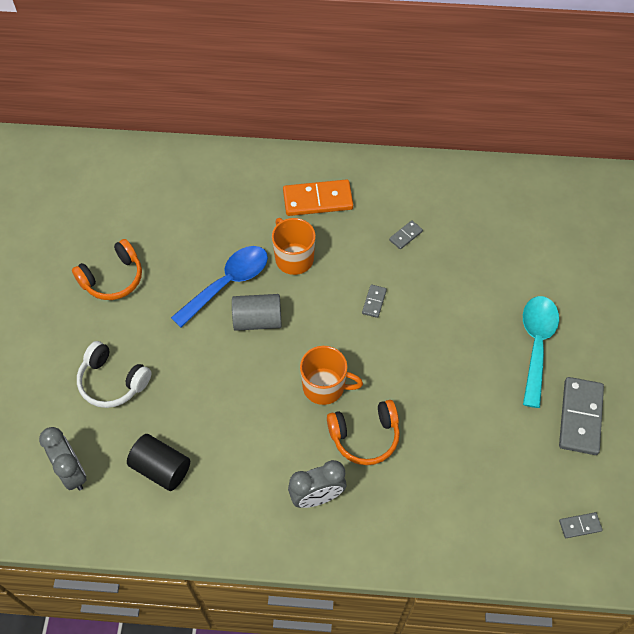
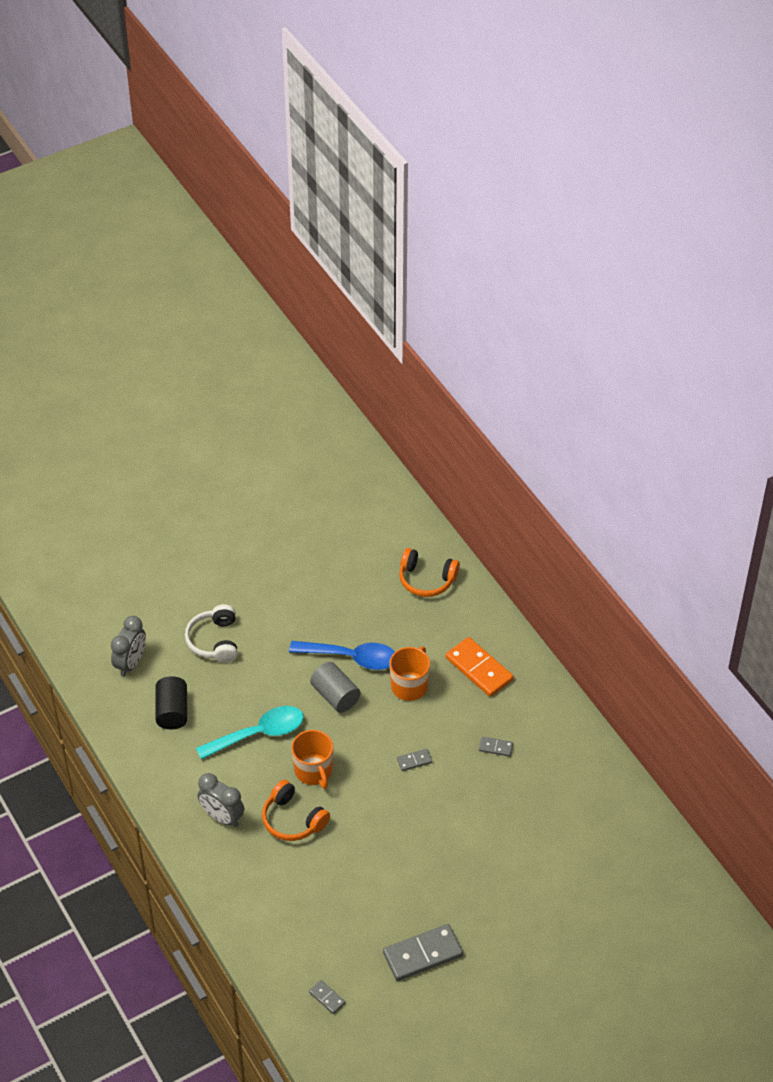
camera: 55 degrees right, 10 degrees down
orange headphones [72,239,142,300] -> orange headphones moved to [399,548,460,597]
turquoise spoon [523,296,559,408] -> turquoise spoon moved to [196,706,304,760]

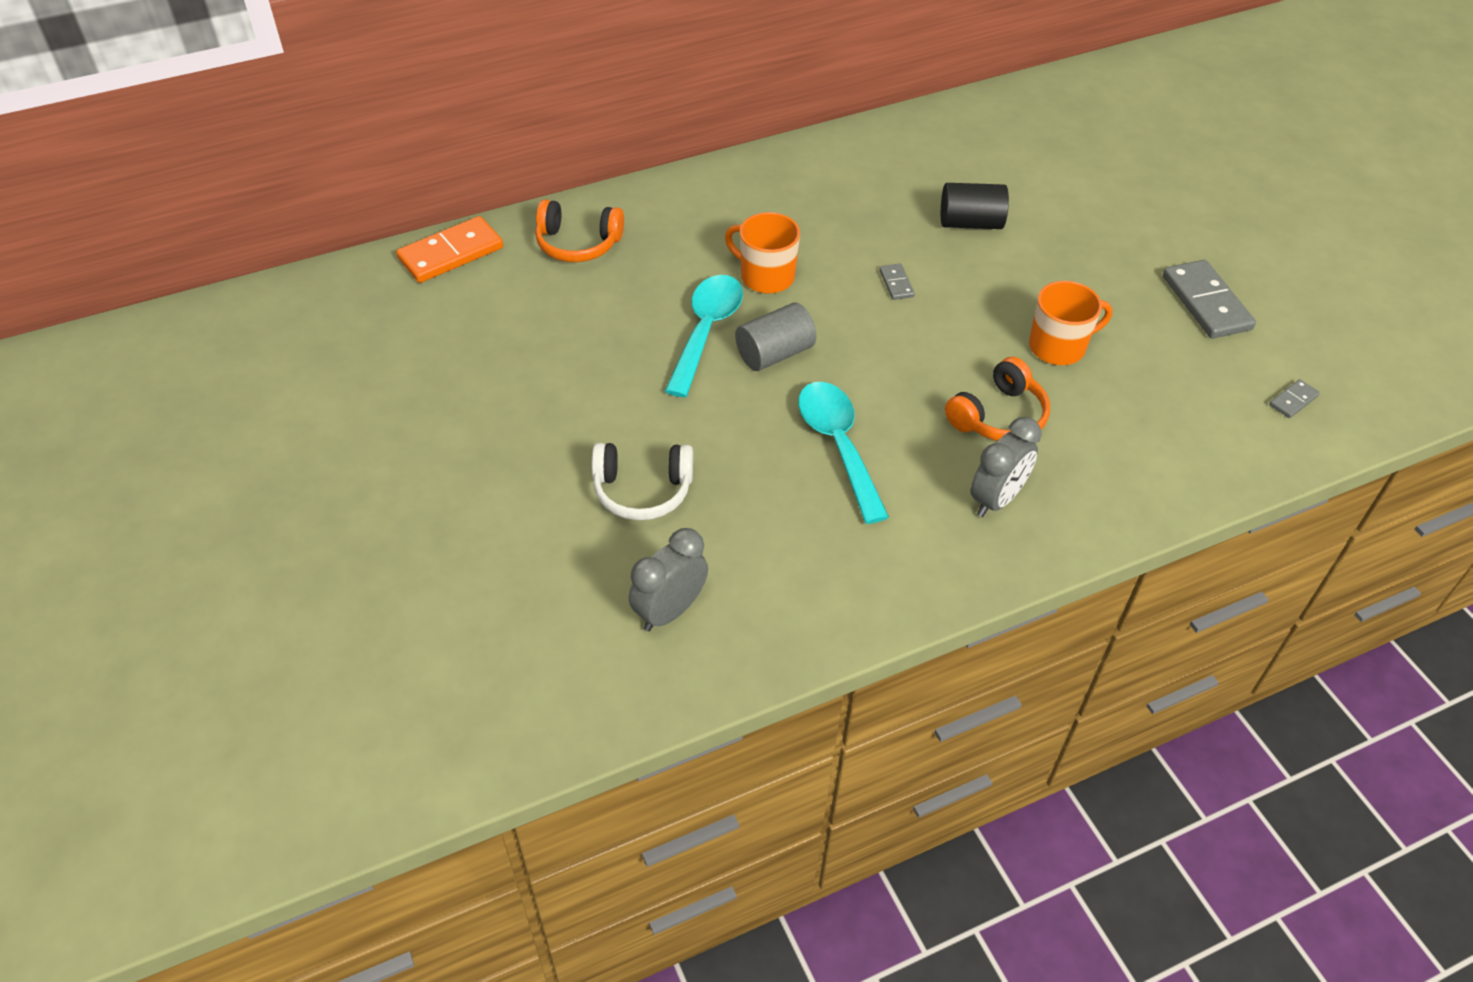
camera: 85 degrees left, 0 degrees up
grey clock [111,616,146,677] -> grey clock turned 75 degrees counterclockwise [629,528,708,631]
black cylinder [155,676,188,729] -> black cylinder moved to [941,183,1009,229]
blue spoon [289,641,395,670] -> turquoise spoon [665,275,743,397]
orange mug [291,730,333,789] -> orange mug moved to [1029,281,1113,365]
orange headphones [399,548,460,597] -> orange headphones turned 75 degrees clockwise [535,200,624,262]
orange domino [446,637,513,697] -> orange domino moved to [396,216,503,283]
grey domino [479,737,513,757] -> none

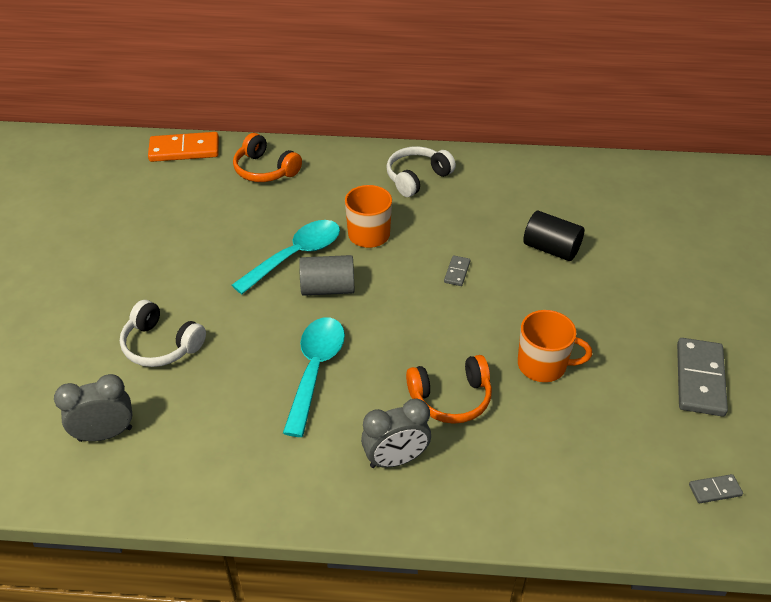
camera: 30 degrees right, 5 degrees down
none -> white headphones [386,146,456,197]

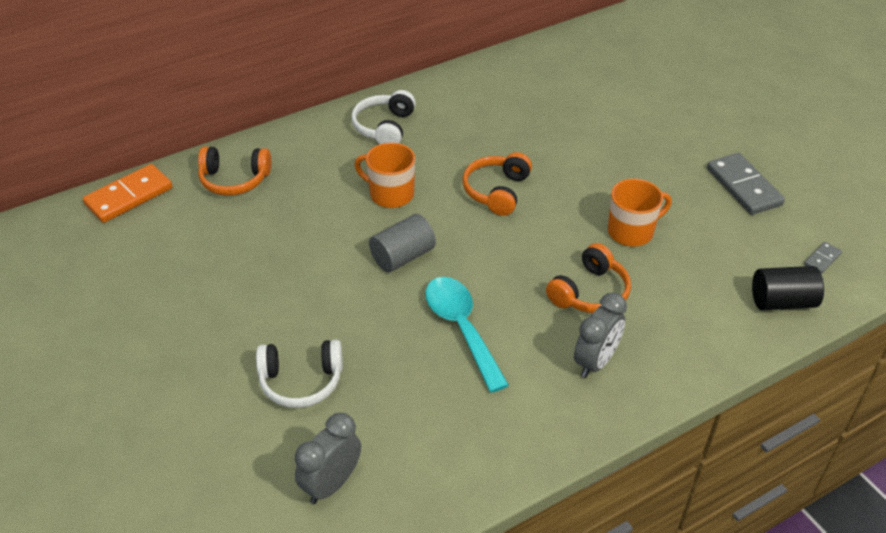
camera: 35 degrees left, 0 degrees up
turquoise spoon [232,220,340,294] -> none
grey domino [444,255,470,286] -> orange headphones [462,152,532,216]
black cylinder [523,211,584,261] -> black cylinder moved to [752,266,824,310]

